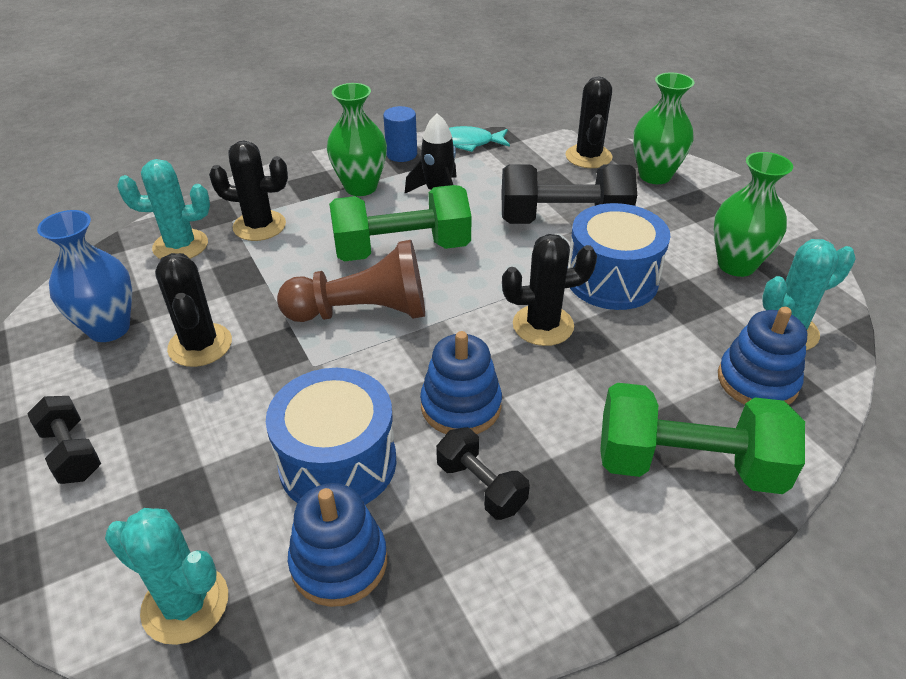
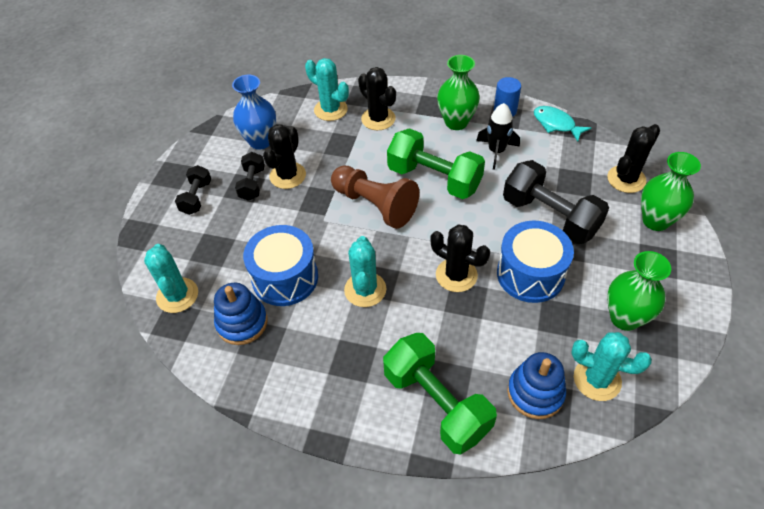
camera: 45 degrees right, 10 degrees up
blue stacking toy [420,331,502,434] -> turquoise cactus [344,236,386,307]
black dumbbell [436,427,530,520] -> black dumbbell moved to [235,152,265,201]

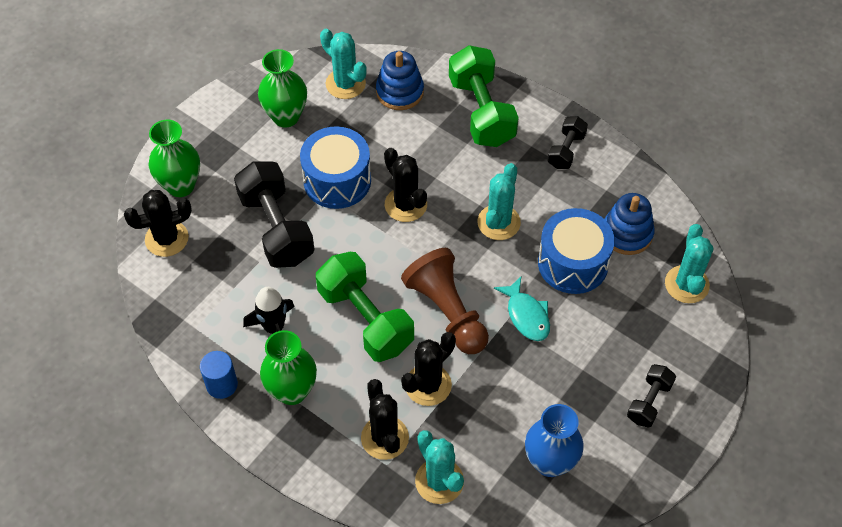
camera: 160 degrees left, 5 degrees up
black dumbbell [235,152,265,201] -> black dumbbell moved to [547,116,588,169]
black cactus [263,124,306,189] -> black cactus moved to [401,332,456,406]
turquoise fish [534,106,591,142] -> turquoise fish moved to [494,277,550,341]

